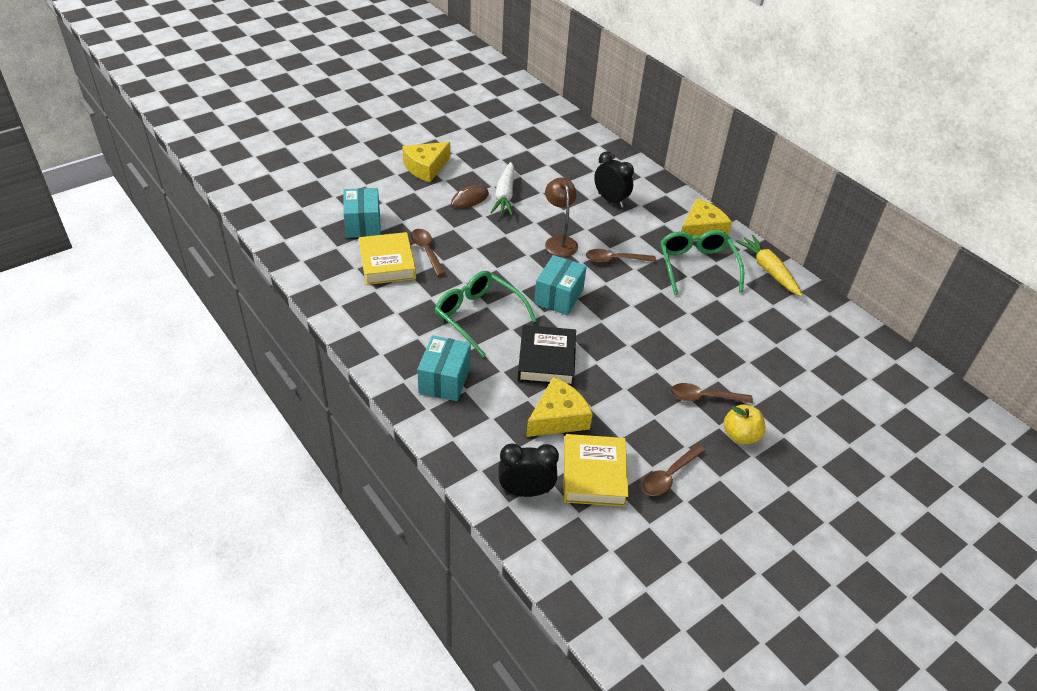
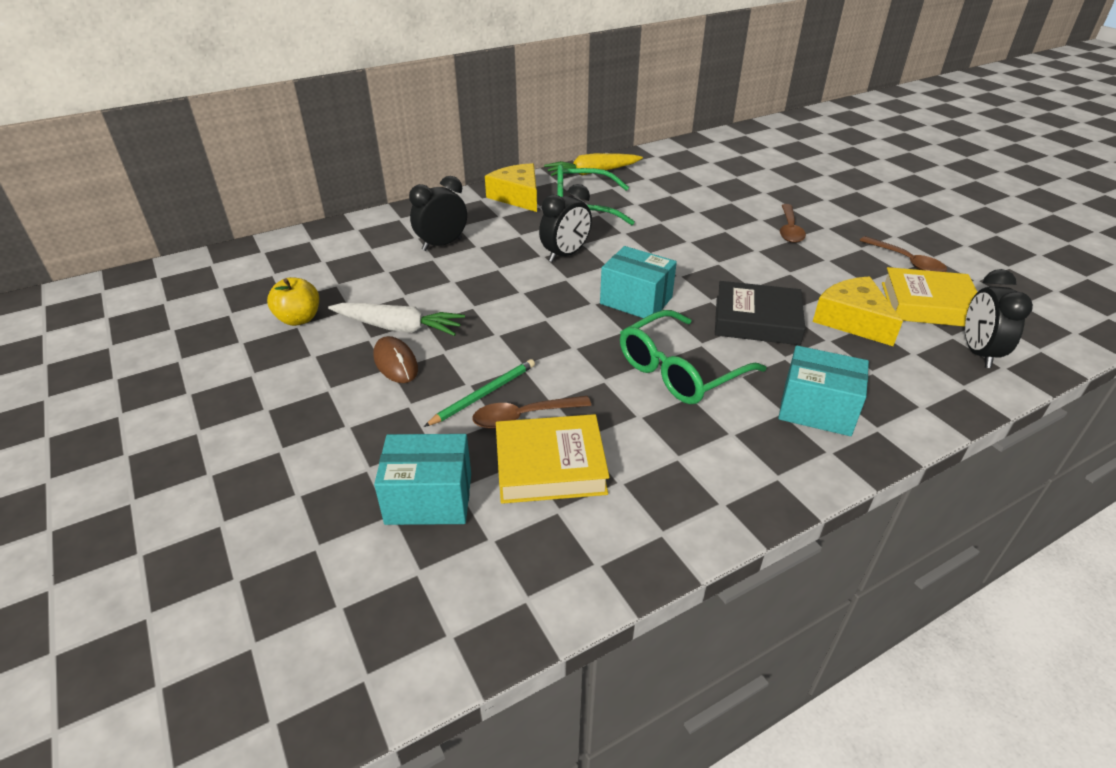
camera: 80 degrees left, 5 degrees down
yellow cheese [402,142,450,182] -> none
brown lamp [545,178,578,257] -> none
brown spoon [586,249,656,263] -> black clock [539,184,592,262]
yellow apple [723,405,766,444] -> yellow apple moved to [267,277,319,326]
none -> green pencil [424,359,535,427]

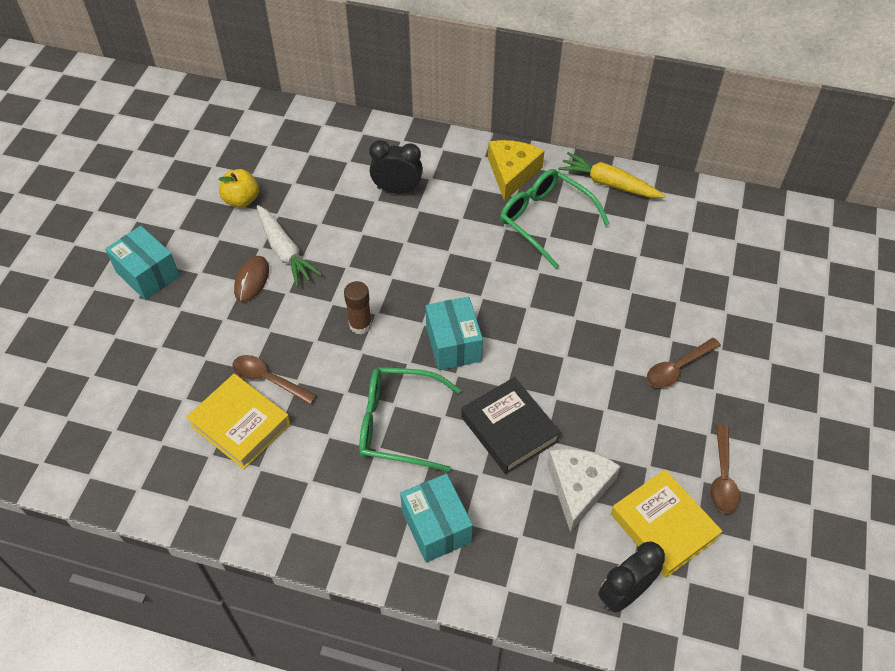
camera: 45 degrees right, 15 degrees up
turquoise box [374,434,471,525] -> turquoise box moved to [105,226,180,300]
green pencil [424,359,535,427] -> none
black clock [539,184,592,262] -> none
yellow cheese [813,276,903,346] -> white cheese [547,449,621,532]
none -> brown glue stick [344,281,372,334]

